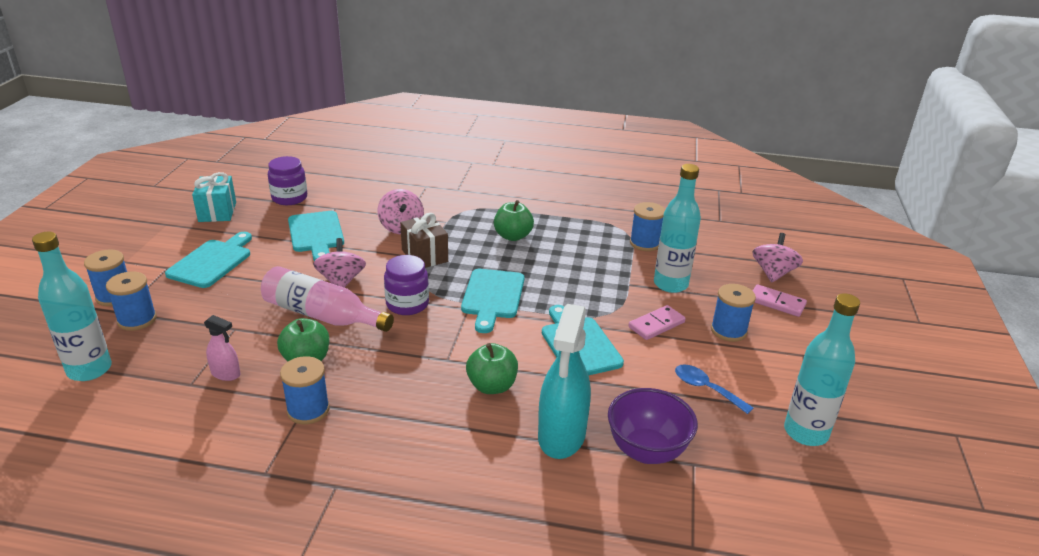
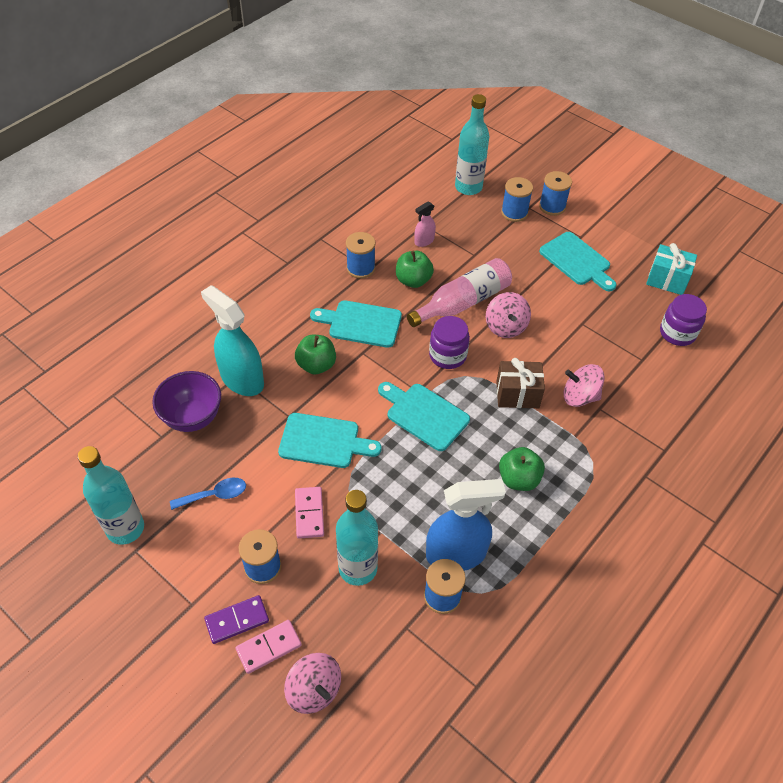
camera: 120 degrees right, 20 degrees up
turquoise cutting board [288,211,344,261] -> turquoise cutting board moved to [310,300,402,348]
pink spinning top [313,238,366,288] -> pink spinning top turned 60 degrees clockwise [486,292,531,338]
none -> purple domino [204,595,269,644]
none -> blue spray bottle [426,479,506,571]

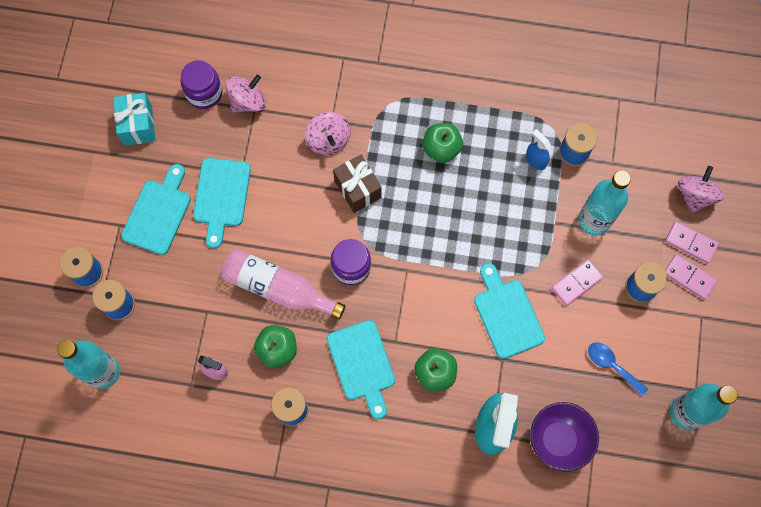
camera: 120 degrees left, 20 degrees up
purple domino [204,595,269,644] -> pink domino [665,254,718,300]
turquoise cutting board [378,382,470,451] -> turquoise cutting board moved to [193,158,251,249]
blue spray bottle [426,479,506,571] -> blue spray bottle [526,129,551,170], size x0.48
pink spinning top [486,292,531,338] -> pink spinning top moved to [225,75,266,112]

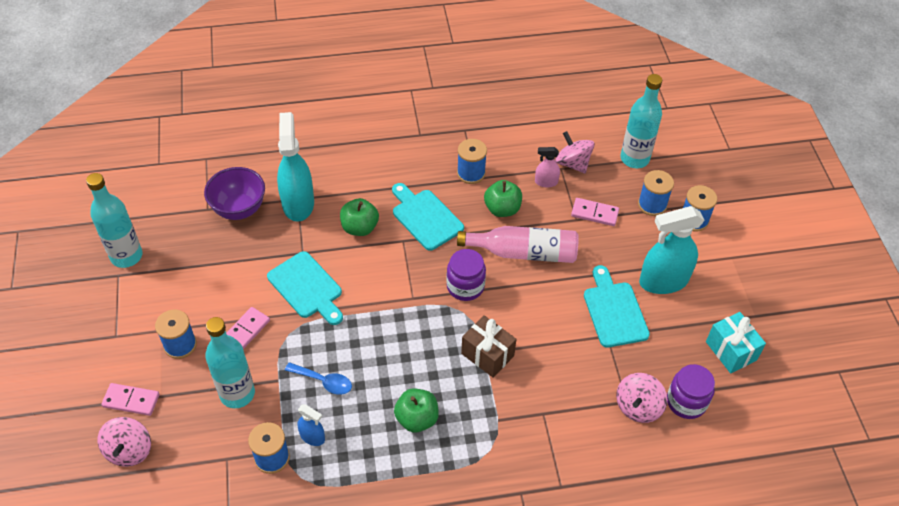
camera: 160 degrees right, 20 degrees down
turquoise cutting board [121,164,191,255] -> turquoise spray bottle [639,206,705,294]
pink spinning top [305,112,351,155] -> pink spinning top moved to [555,131,595,173]
blue spoon [588,342,648,396] -> blue spoon moved to [285,362,352,395]
pink domino [665,254,718,300] -> pink domino moved to [571,198,619,226]

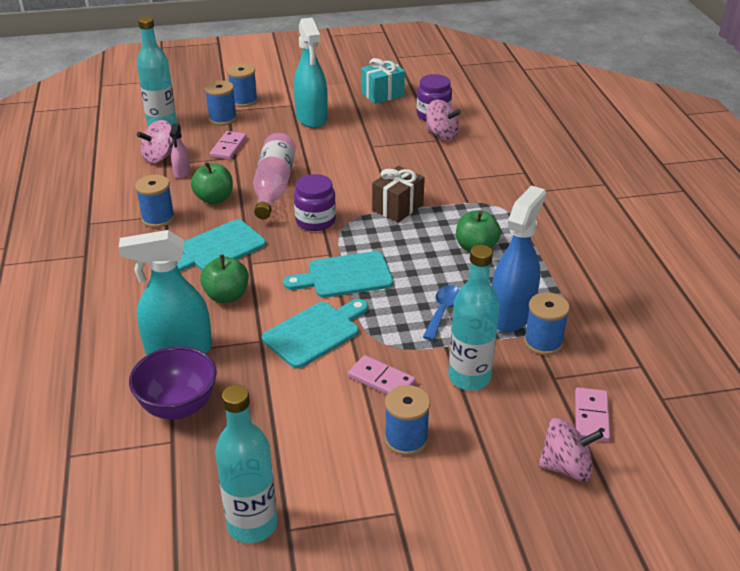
camera: 90 degrees left, 15 degrees down
pink domino [101,383,160,416] -> pink domino moved to [575,387,610,442]
blue spray bottle [297,404,325,446] -> blue spray bottle [491,186,546,332], size x2.07
turquoise cutting board [584,265,650,347] -> turquoise cutting board moved to [284,251,393,298]

